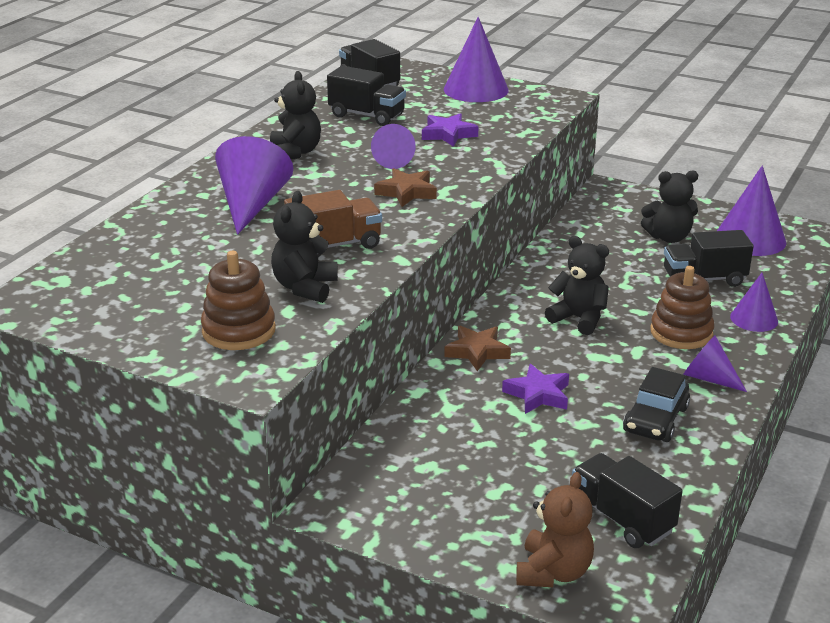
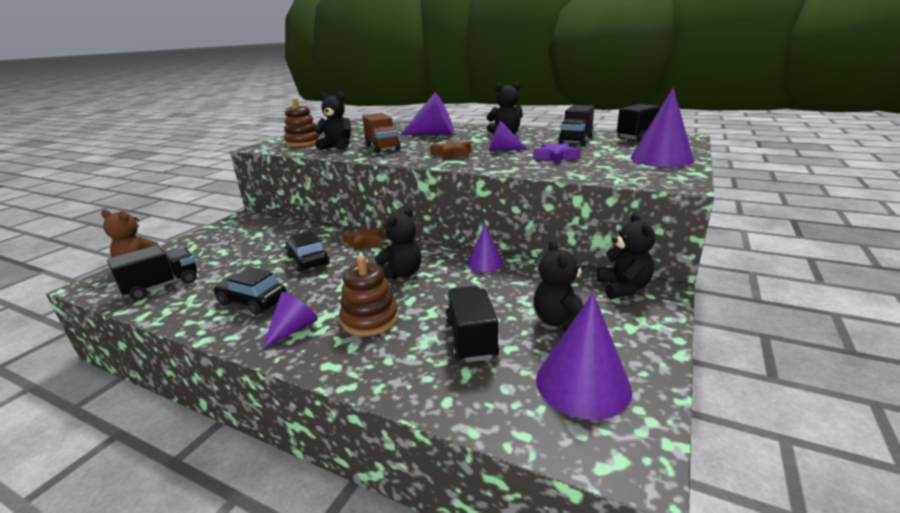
camera: 90 degrees right, 5 degrees down
purple star [502,364,569,414] -> black car [285,231,330,272]
purple cone [730,273,778,332] -> purple cone moved to [467,225,504,272]
none -> black teddy bear [597,212,655,299]

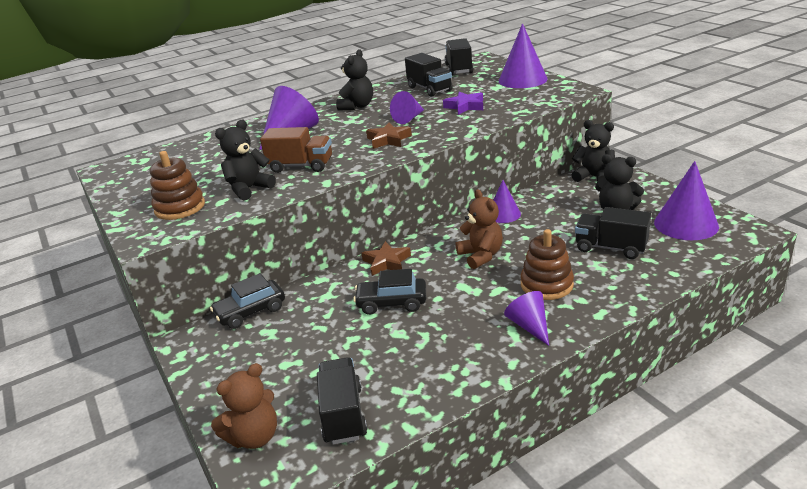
camera: 55 degrees left, 5 degrees up
black car [213,267,287,315] -> black car moved to [210,273,285,329]
black teddy bear [375,207,422,279] -> brown teddy bear [456,189,503,269]

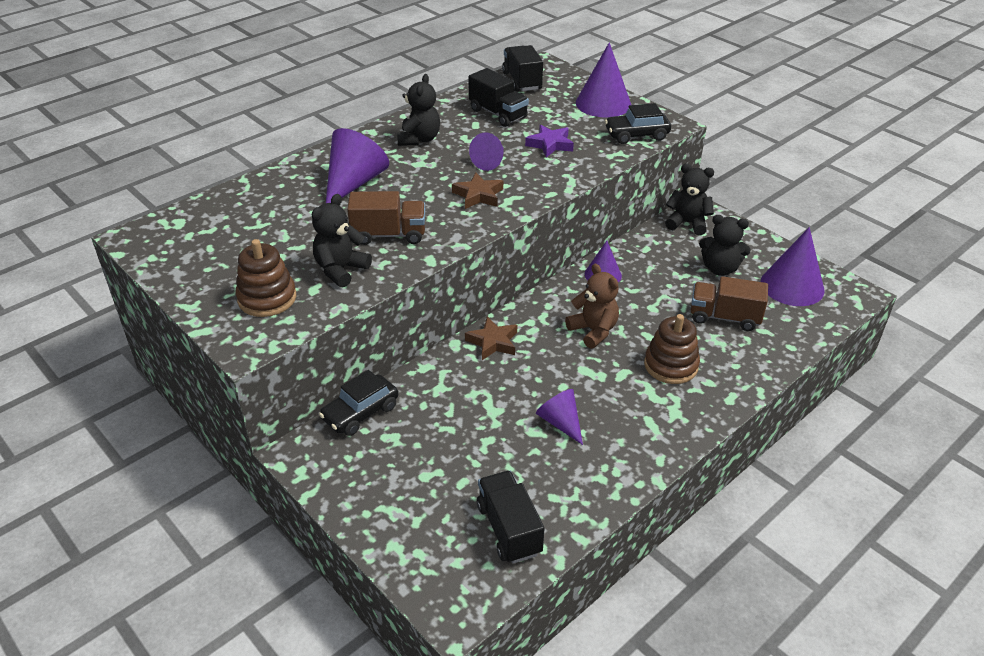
camera: 15 degrees left, 10 degrees up
brown teddy bear [211,363,277,449] -> none
black car [353,269,426,315] -> black car moved to [605,103,671,144]
purple cone [504,291,549,346] -> purple cone moved to [536,389,583,445]
black truck [575,207,651,259] -> brown truck [691,276,768,331]

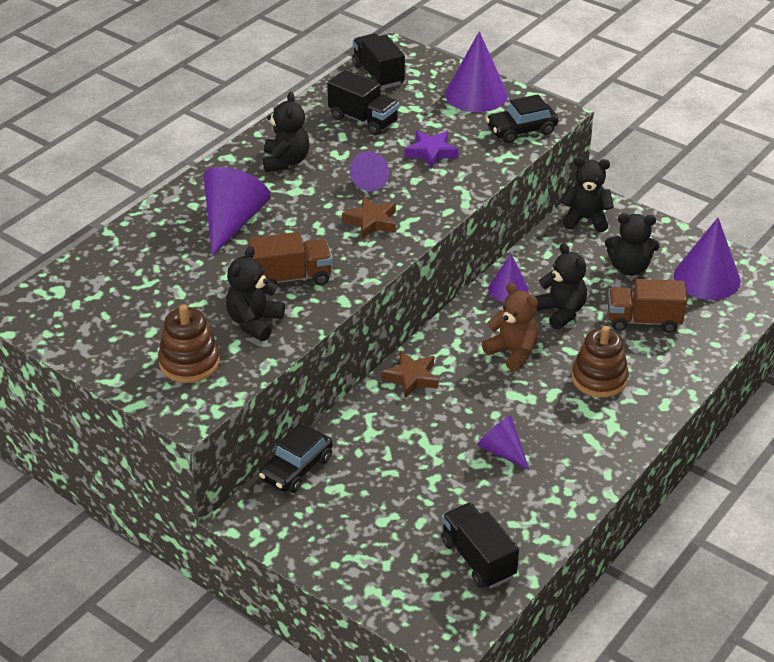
camera: 10 degrees left, 0 degrees up
none -> black teddy bear [534,243,587,330]

